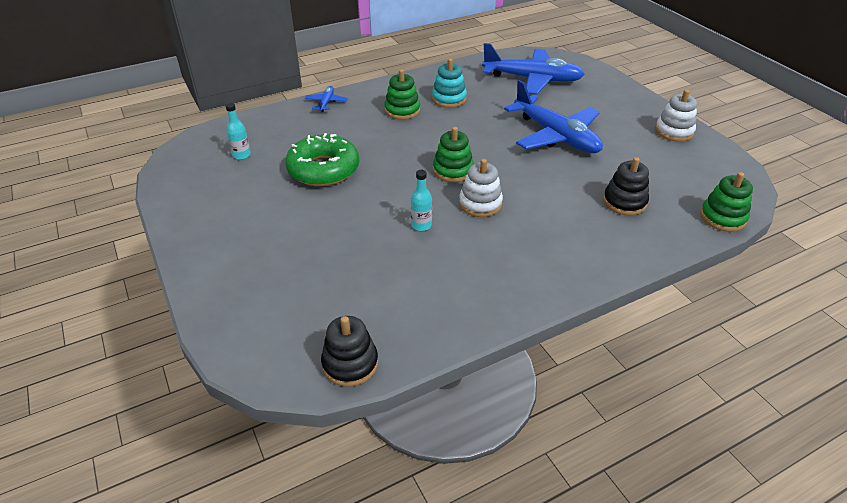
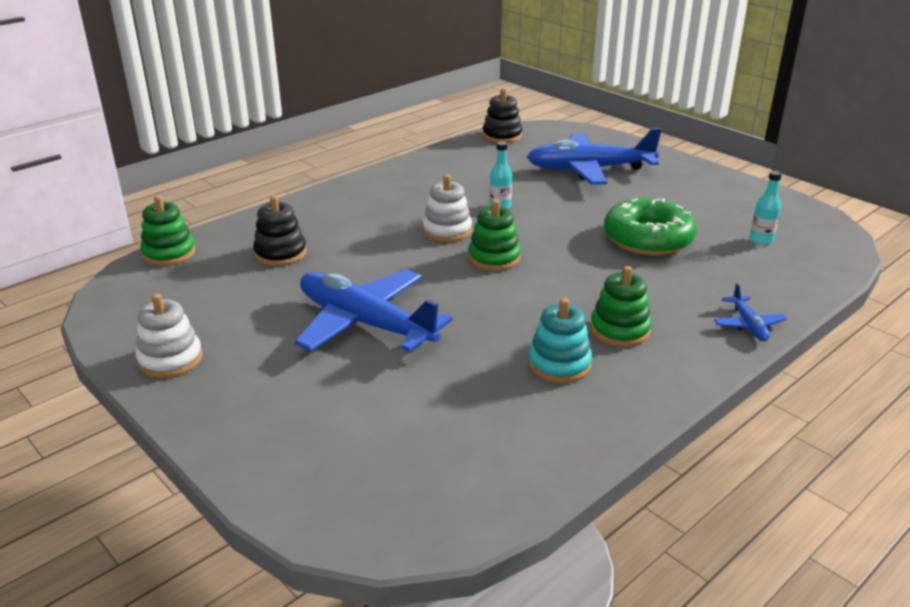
camera: 165 degrees right, 10 degrees down
blue plane [482,43,585,95] -> blue plane moved to [527,128,662,185]

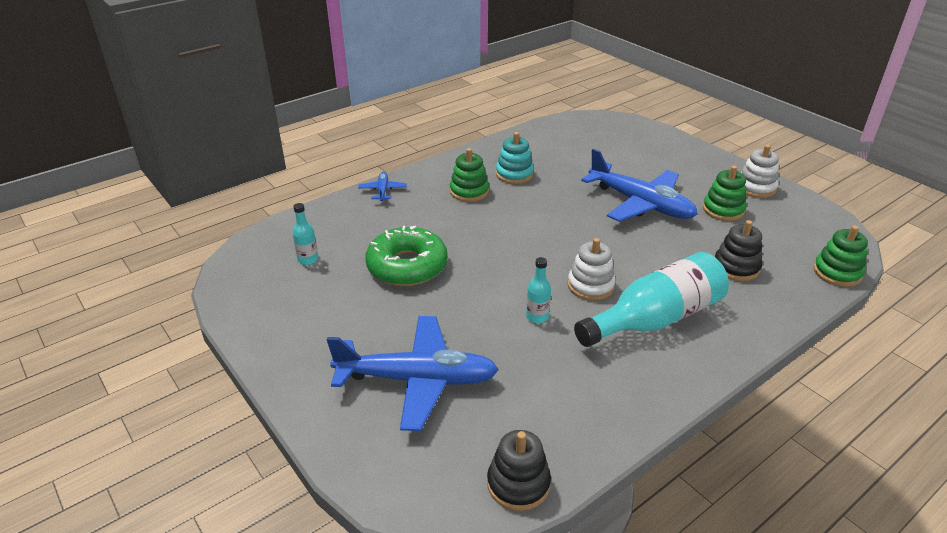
camera: 175 degrees left, 5 degrees up
green stacking toy [468,200,521,271] -> green stacking toy moved to [703,166,746,221]
none -> turquoise bottle [574,252,729,347]

